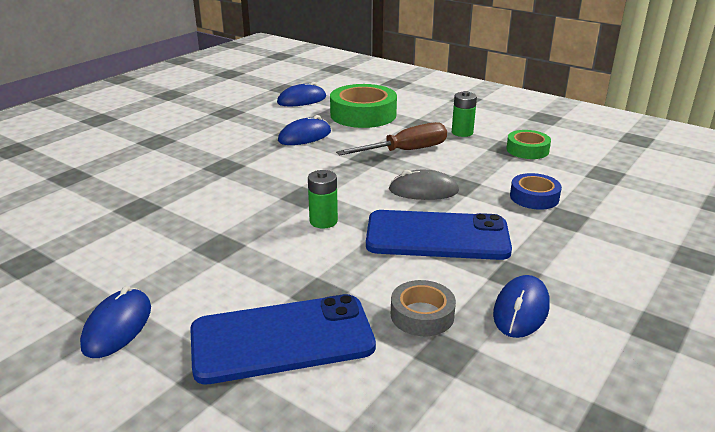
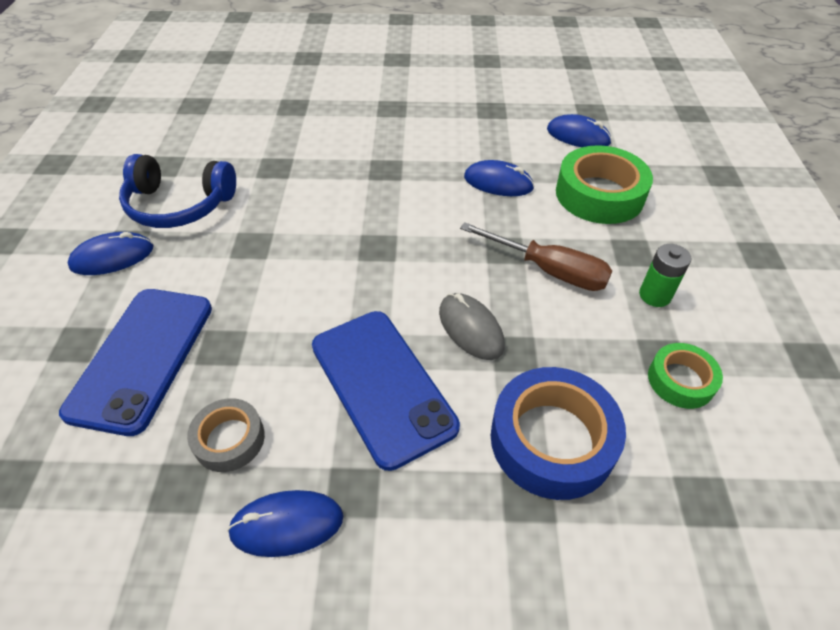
camera: 55 degrees right, 20 degrees up
blue phone [190,294,376,384] -> blue phone turned 60 degrees clockwise [59,289,212,436]
green battery [308,170,338,228] -> none
blue tape [510,173,562,210] -> blue tape [491,367,626,500], size x1.78
none -> blue headphones [119,154,236,228]

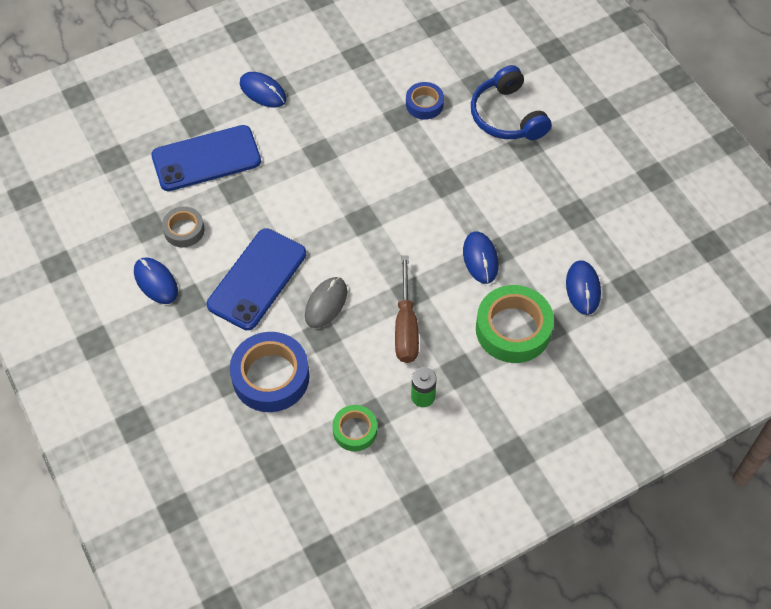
camera: 60 degrees right, 10 degrees up
blue headphones [119,154,236,228] -> blue headphones moved to [471,65,552,140]
none -> blue tape [406,82,444,120]

